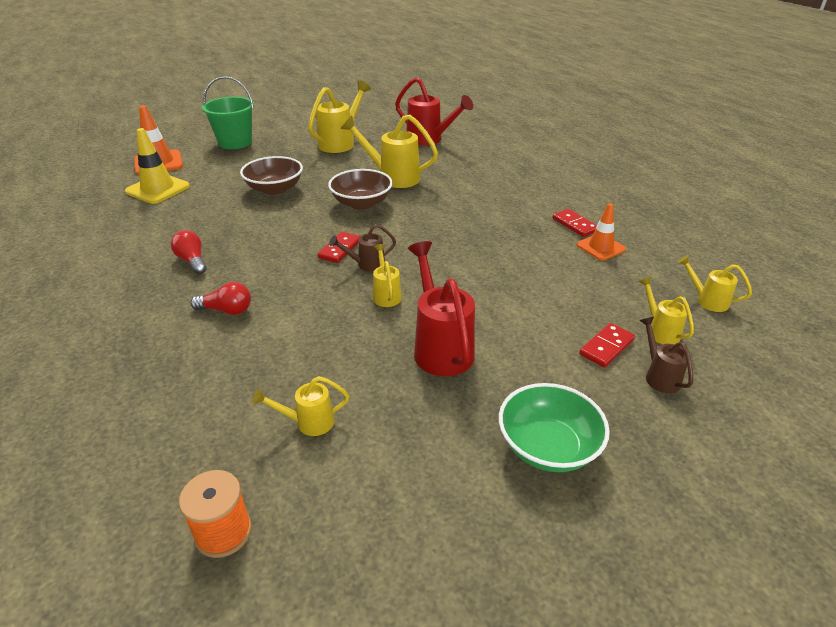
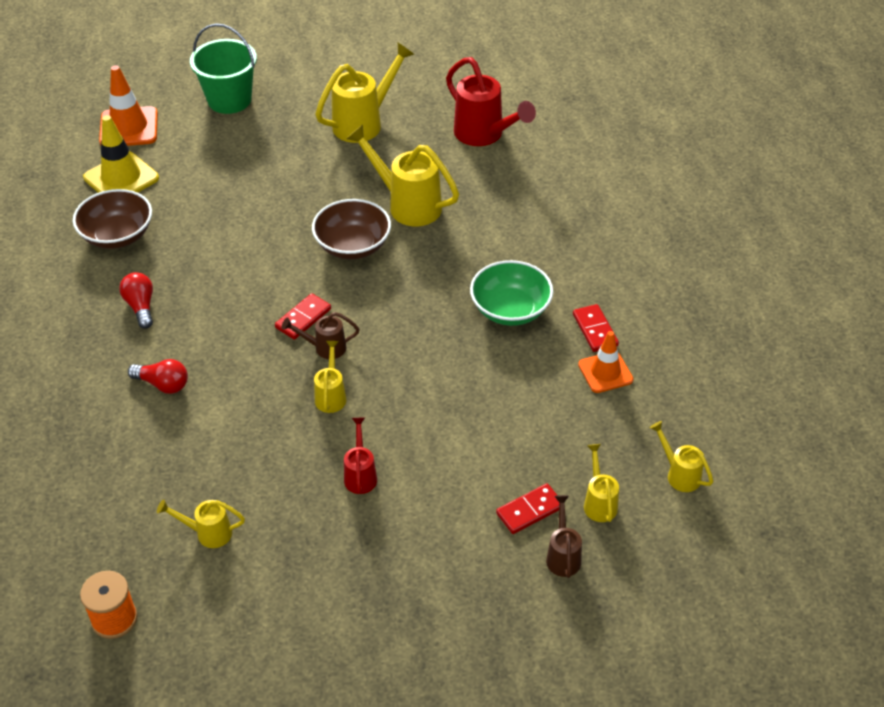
camera: 15 degrees right, 10 degrees up
brown bowl [240,156,303,195] -> brown bowl moved to [73,189,152,249]
red watering can [408,241,475,376] -> red watering can [344,417,377,494], size x0.53
green bowl [499,383,610,472] -> green bowl moved to [470,260,553,326]

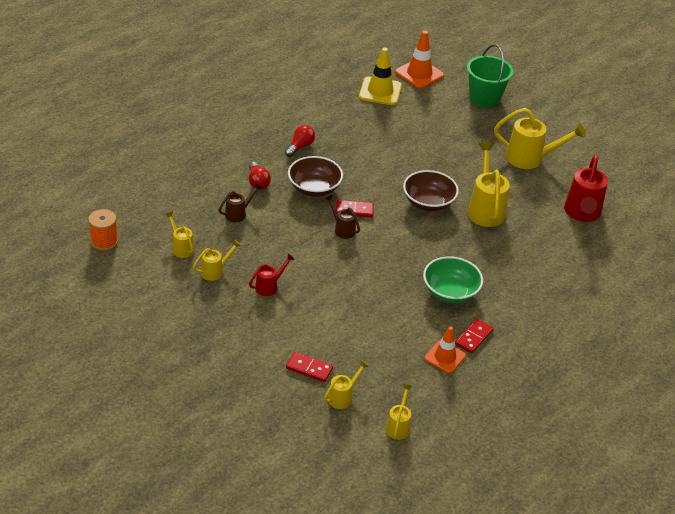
camera: 50 degrees right, 5 degrees down
brown bowl [73,189,152,249] -> brown bowl moved to [288,156,343,197]
yellow watering can [314,341,346,413] -> yellow watering can moved to [193,240,242,281]
brown watering can [546,495,582,578] -> brown watering can moved to [219,183,262,222]

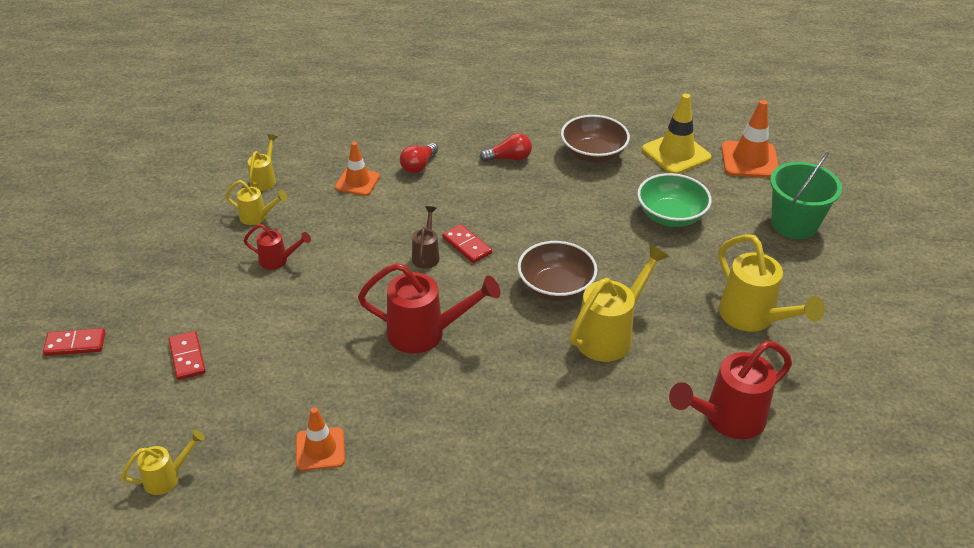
camera: 50 degrees right, 0 degrees up
orange spool [88,209,118,251] -> none
brown watering can [219,183,262,222] -> orange traffic cone [335,142,380,196]
brown bowl [288,156,343,197] -> brown bowl moved to [561,115,630,163]
yellow watering can [324,360,369,409] -> none
green bowl [423,256,483,303] -> green bowl moved to [637,173,712,227]
red domino [455,319,493,354] -> red domino moved to [43,328,106,356]
none -> red watering can [358,263,500,354]

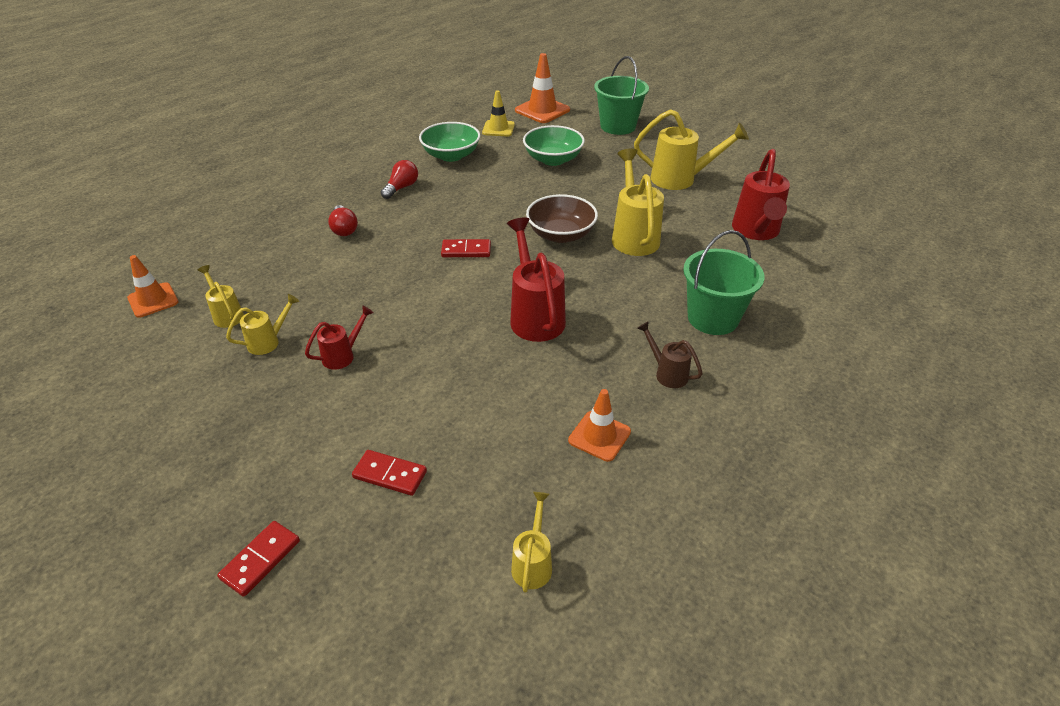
camera: 50 degrees left, 0 degrees up
orange traffic cone [335,142,380,196] -> orange traffic cone moved to [127,255,178,318]
red watering can [358,263,500,354] -> red watering can turned 60 degrees counterclockwise [507,217,566,342]
brown watering can [412,206,440,269] -> brown watering can moved to [637,321,703,388]
brown bowl [561,115,630,163] -> green bowl [419,122,480,162]
yellow traffic cone [642,94,712,174] -> yellow traffic cone [482,90,515,136], size x0.67
none -> green bucket [683,230,764,335]

